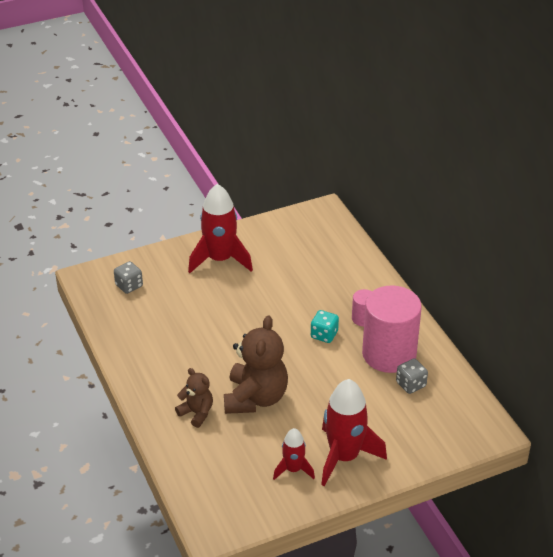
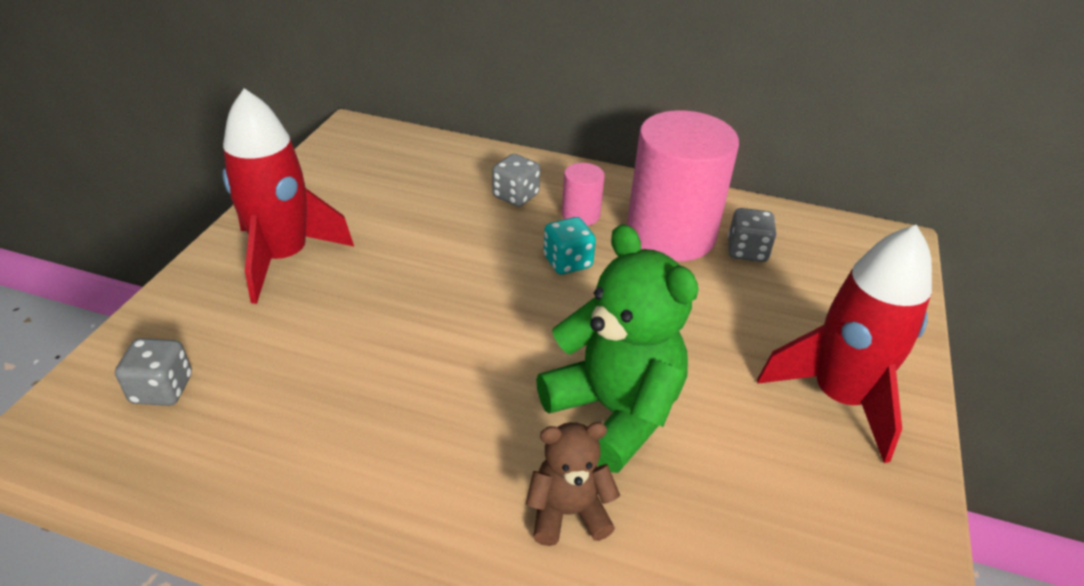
camera: 50 degrees left, 0 degrees up
brown teddy bear [224,315,288,414] -> green teddy bear [536,224,698,473]
red rocket [273,428,315,480] -> none
none -> grey dice [492,154,540,207]

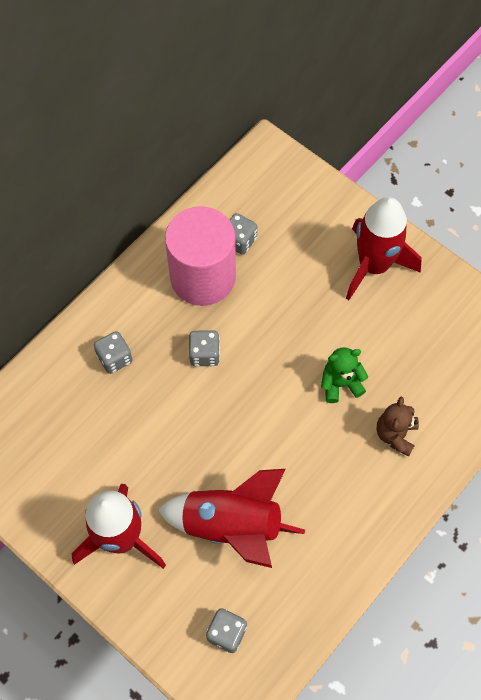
camera: 65 degrees left, 25 degrees up
green teddy bear [536,224,698,473] -> green teddy bear [321,347,368,403], size x0.54
turquoise dice [543,217,596,275] -> grey dice [188,330,220,366]
pink cylinder [562,163,605,226] -> none
none -> red rocket [158,469,305,568]

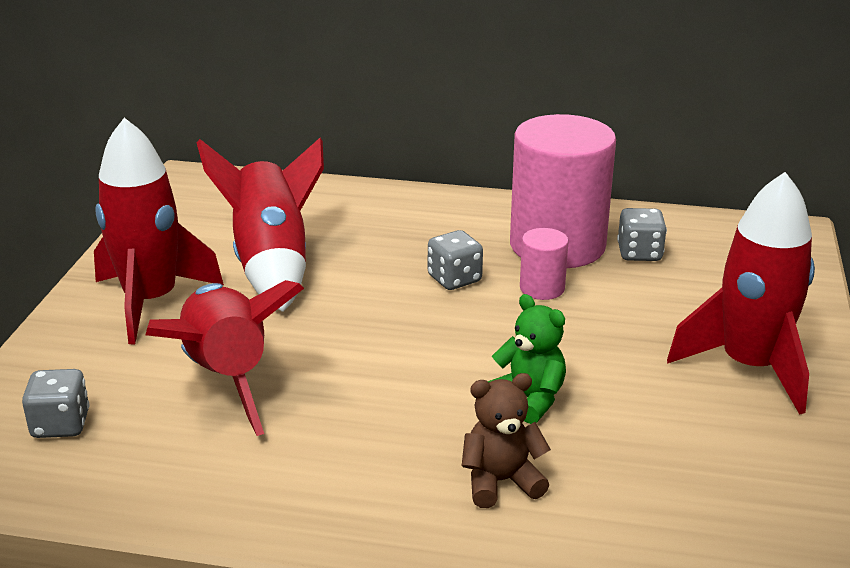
camera: 60 degrees right, 35 degrees down
grey dice [94,331,133,374] -> none
none -> red rocket [197,138,324,312]
none -> pink cylinder [520,228,569,300]

